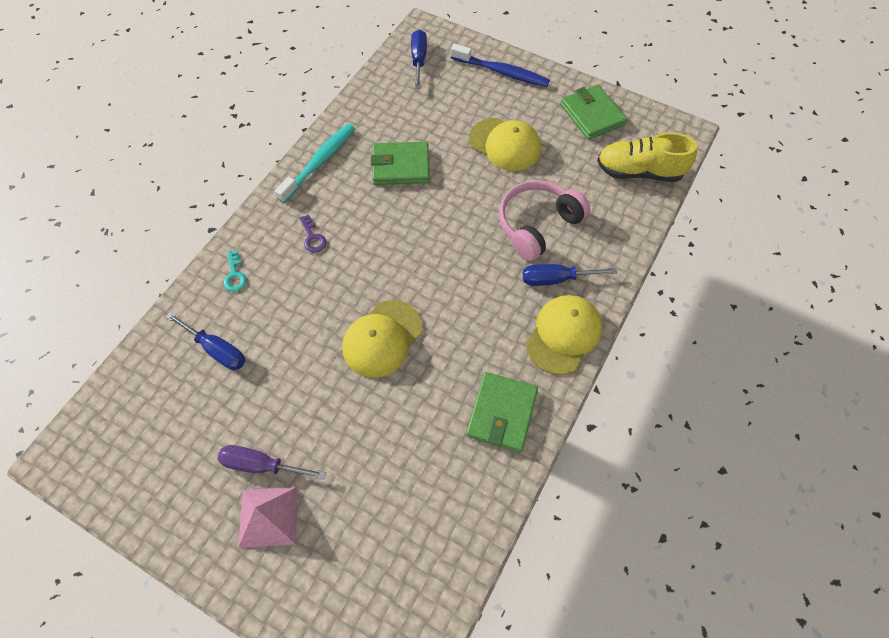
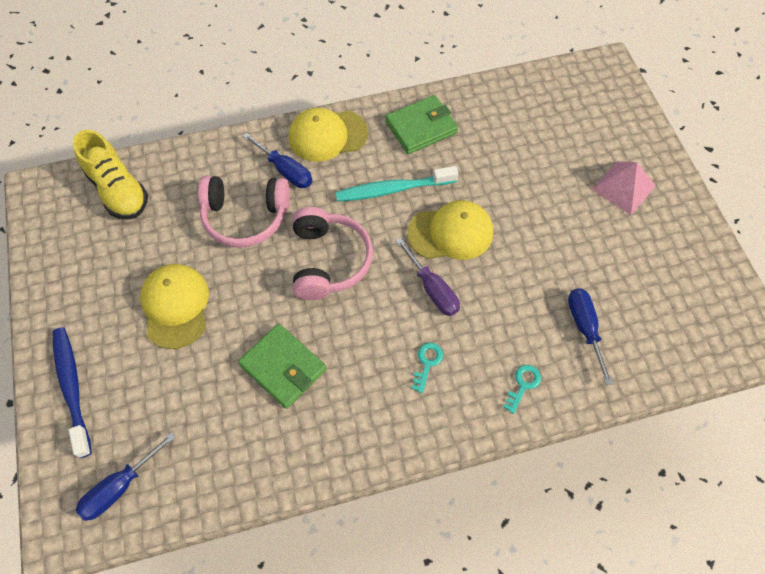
camera: 135 degrees left, 0 degrees up
purple screwdriver [218,445,326,479] -> purple screwdriver moved to [395,238,460,316]
turquoise toothbrush [275,124,355,203] -> turquoise toothbrush moved to [335,166,458,202]
purple key [299,215,327,253] -> turquoise key [412,343,443,393]
green wallet [561,85,627,140] -> none
none -> pink headphones [293,207,373,300]

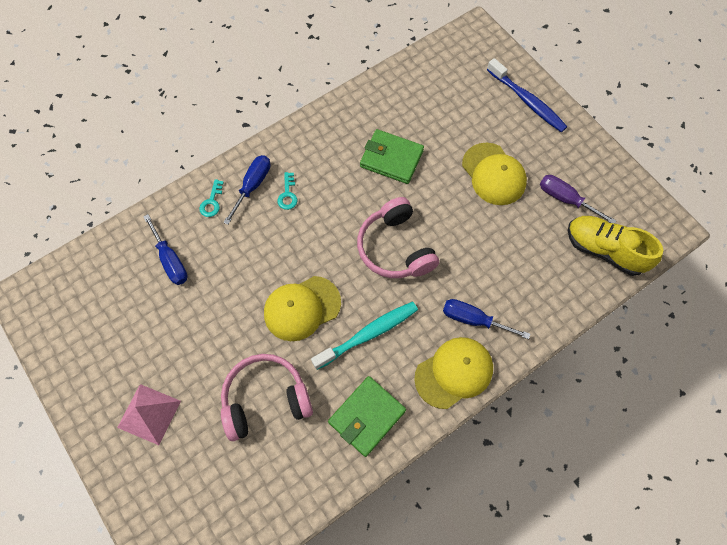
camera: 160 degrees right, 5 degrees up
blue screwdriver [76,433,176,521] -> blue screwdriver moved to [223,155,270,225]
pink headphones [198,176,290,248] -> pink headphones moved to [221,354,313,441]
purple screwdriver [395,238,460,316] -> purple screwdriver moved to [540,175,616,224]

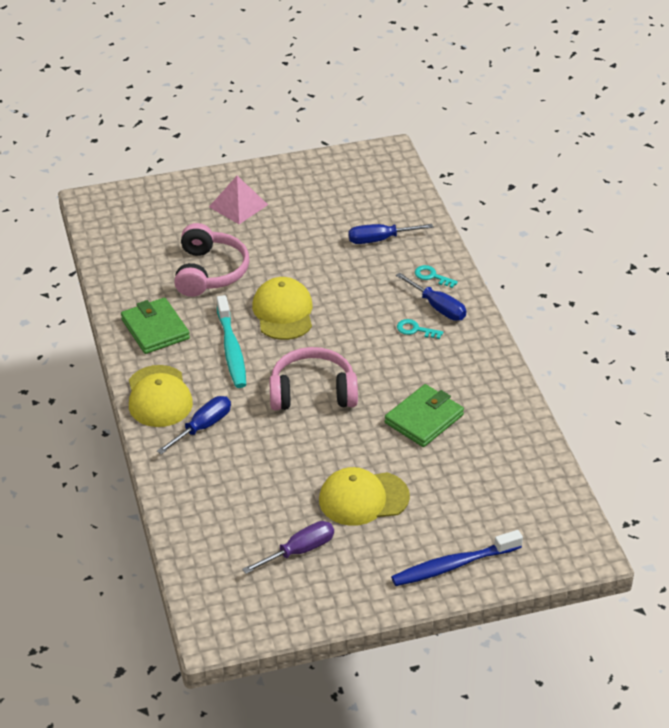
camera: 110 degrees right, 25 degrees down
yellow shoe [568,216,663,276] -> none

